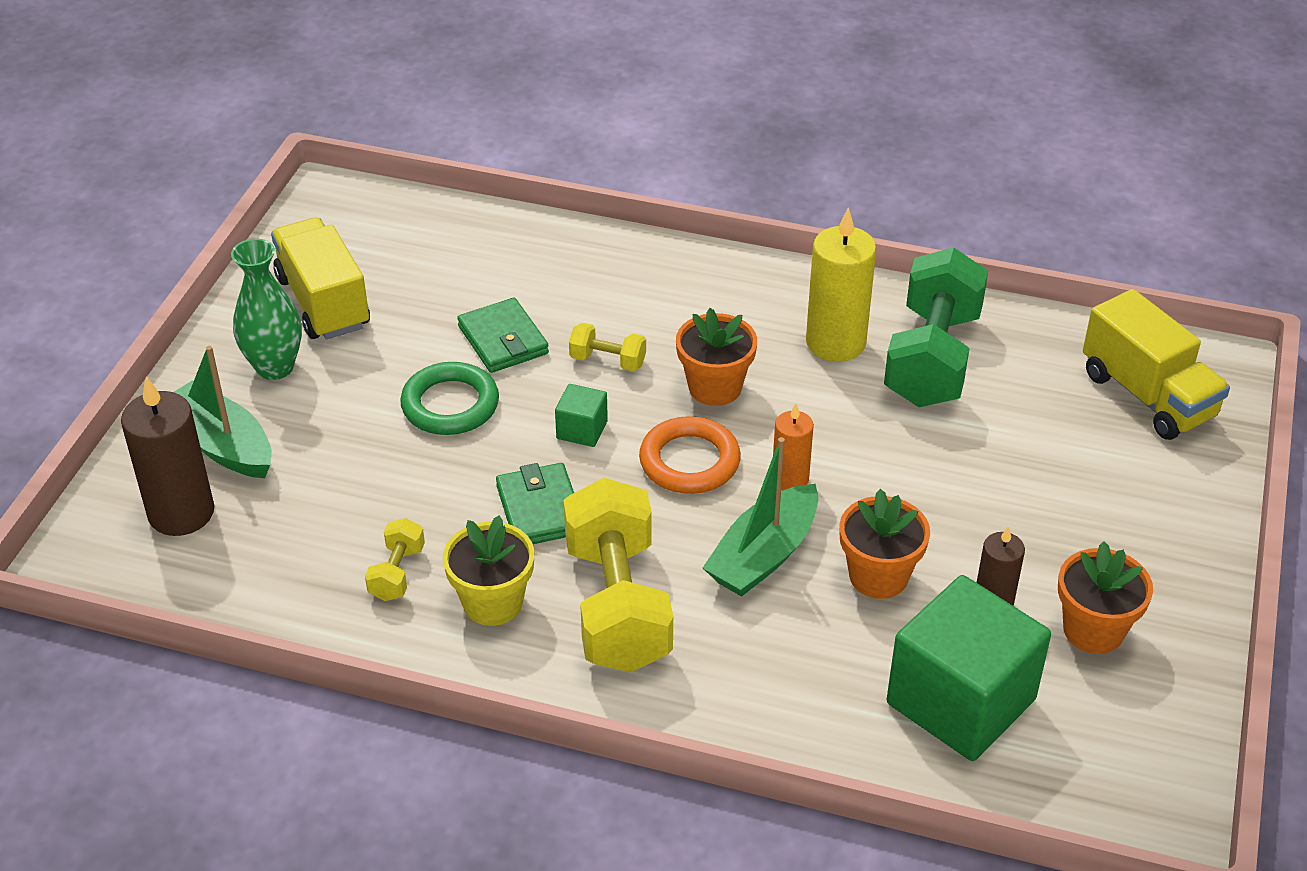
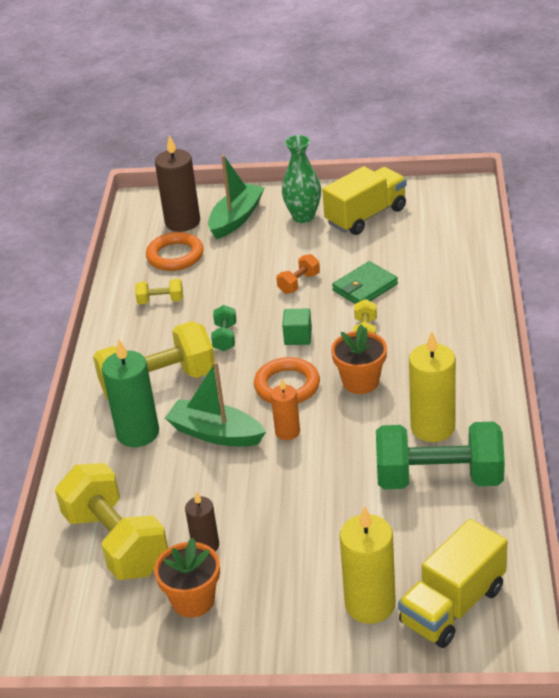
camera: 80 degrees right, 5 degrees down
green ring [400,362,499,435] -> orange dumbbell [276,254,320,294]
yellow flower pot [443,515,534,626] -> none
green wallet [496,463,574,544] -> green dumbbell [211,305,236,351]
orange flower pot [839,489,930,599] -> none
green cube [887,575,1051,761] -> yellow dumbbell [55,463,168,580]
none -> green candle [102,340,159,447]
none -> orange ring [146,232,204,271]
none -> yellow candle [340,506,396,624]

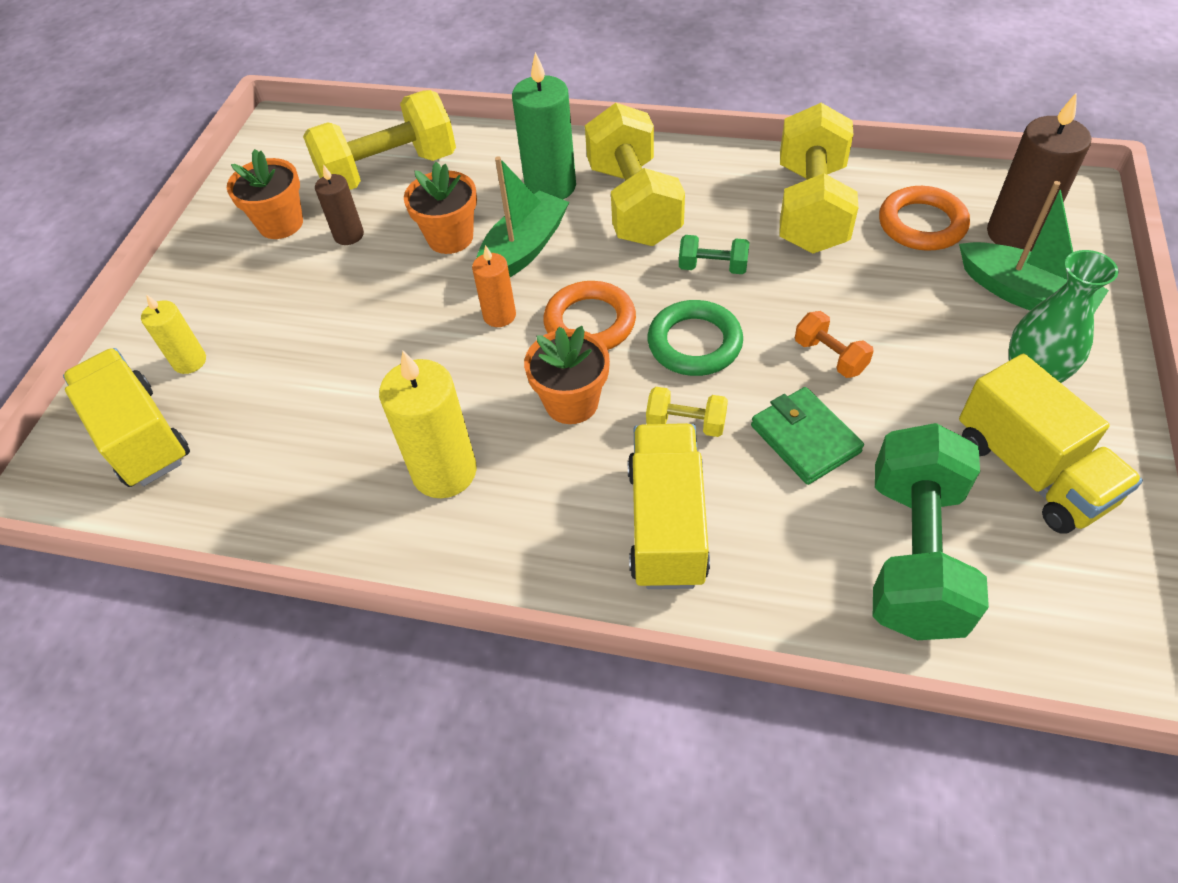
camera: 100 degrees right, 15 degrees up
yellow dumbbell [135,279,183,304] -> yellow dumbbell [780,103,859,254], size x2.25
green cube [282,308,312,345] -> green ring [648,300,743,376]
yellow candle [340,506,396,624] -> yellow candle [141,294,206,374], size x0.58
green dumbbell [376,421,505,489] -> green dumbbell moved to [873,423,989,640]
none -> orange flower pot [404,162,477,254]
none -> yellow truck [628,423,710,589]

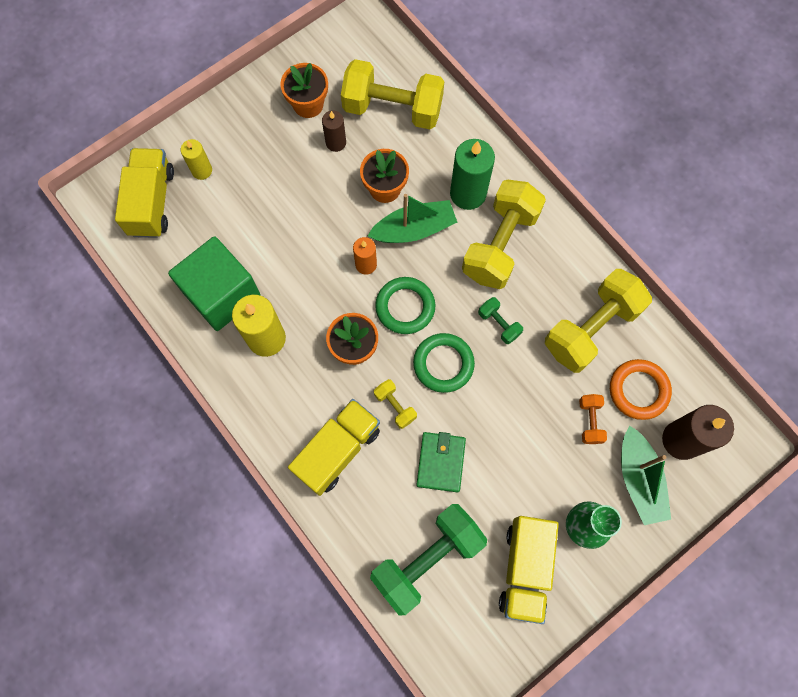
camera: 35 degrees right, 20 degrees up
orange ring [543,281,636,350] -> green ring [375,277,436,334]
orange dumbbell [795,311,874,378] -> orange dumbbell moved to [579,394,607,444]
none -> green cube [168,236,261,331]

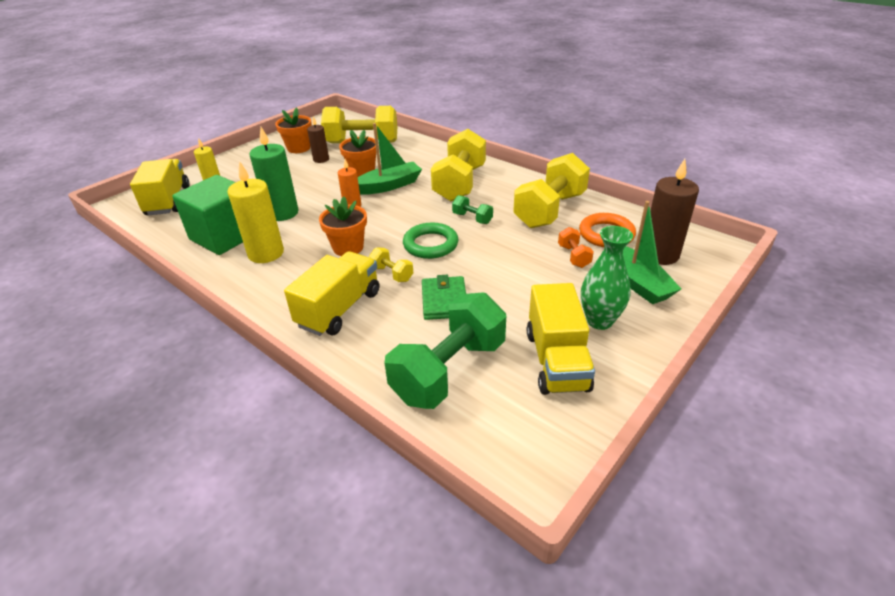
camera: 10 degrees left, 35 degrees down
green ring [375,277,436,334] -> none
green candle [450,139,495,210] -> green candle moved to [249,127,299,221]

